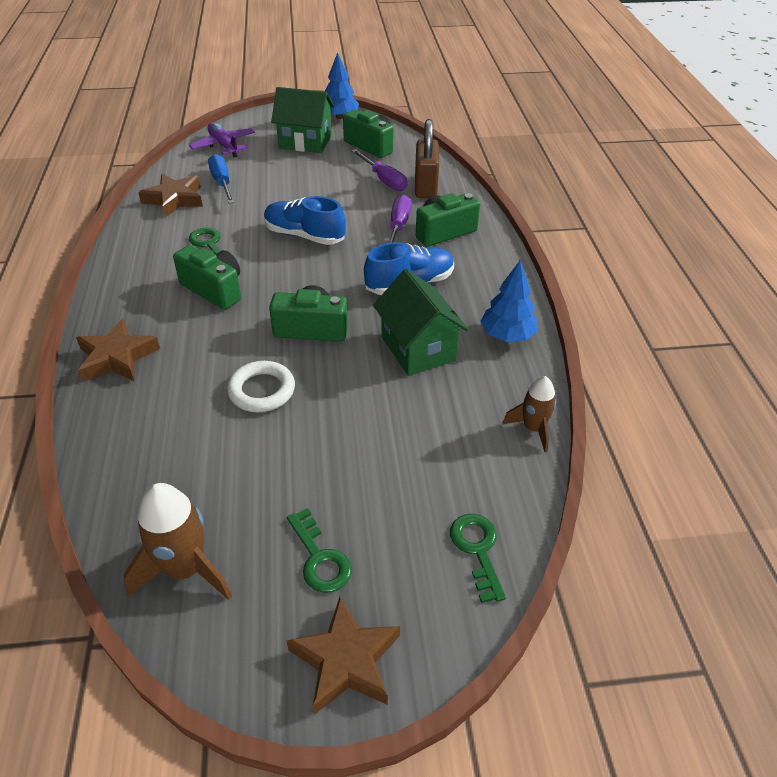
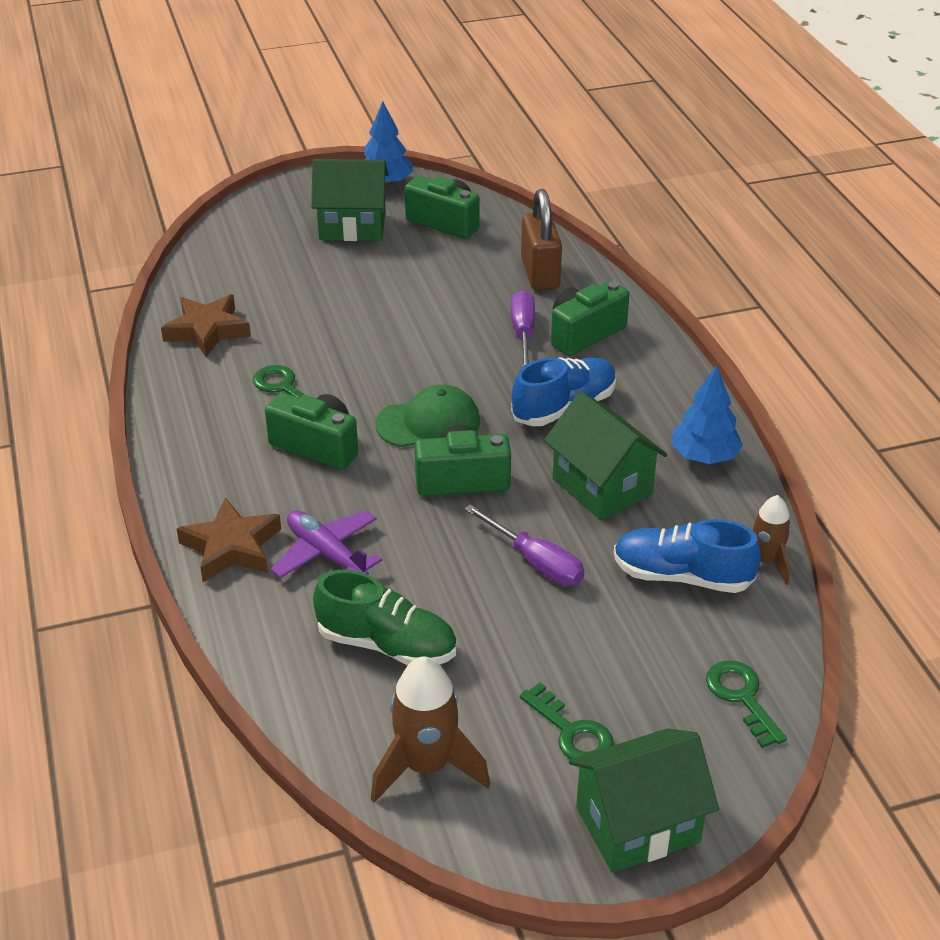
camera: 10 degrees left, 5 degrees down
purple plane [189,123,255,158] -> purple plane moved to [271,511,382,578]
blue screwdriver [208,154,235,204] -> none
white ring [227,361,295,412] -> none
blue shoe [264,196,346,245] -> blue shoe moved to [614,519,761,593]
brown star [286,597,400,715] -> green house [569,728,719,873]
purple screwdriver [351,149,407,191] -> purple screwdriver moved to [464,504,584,586]
none -> green shoe [313,570,457,665]
none -> green cap [375,385,480,447]

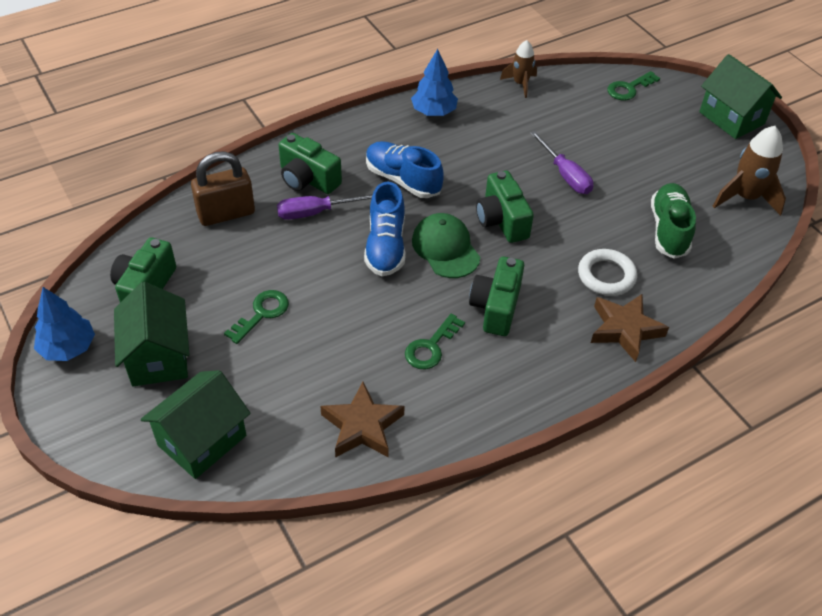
camera: 105 degrees left, 10 degrees up
purple plane [271,511,382,578] -> white ring [578,249,637,296]
purple screwdriver [464,504,584,586] -> purple screwdriver turned 120 degrees clockwise [530,131,593,194]
green key [519,682,614,759] -> green key moved to [224,290,289,344]
green house [544,391,667,521] -> green house moved to [141,370,251,479]
blue shoe [614,519,761,593] -> blue shoe moved to [364,182,406,276]

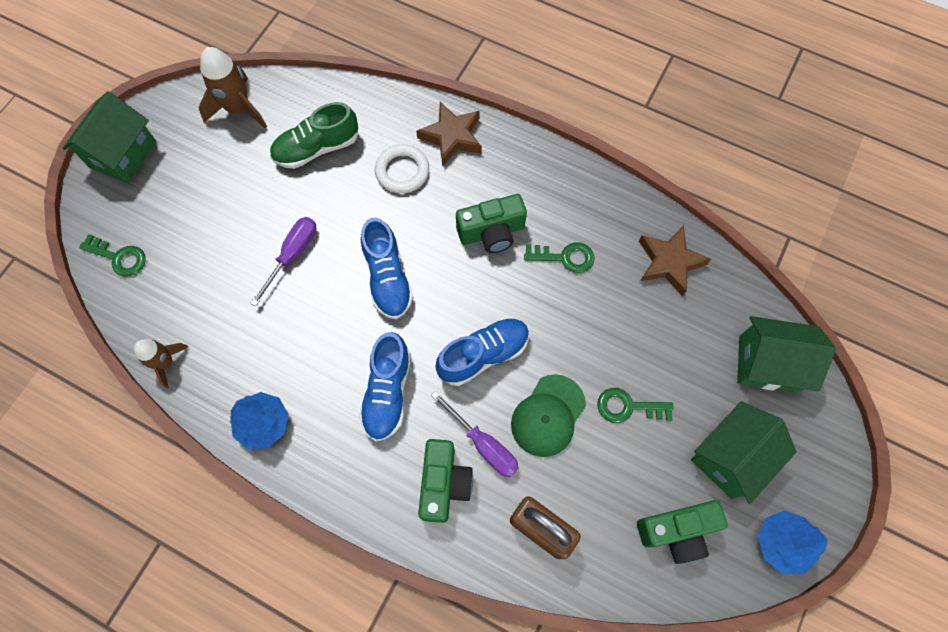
camera: 120 degrees left, 20 degrees up
green cap [412,213,480,278] -> green cap moved to [511,374,586,457]
green camera [476,171,534,243] -> blue shoe [361,218,413,319]

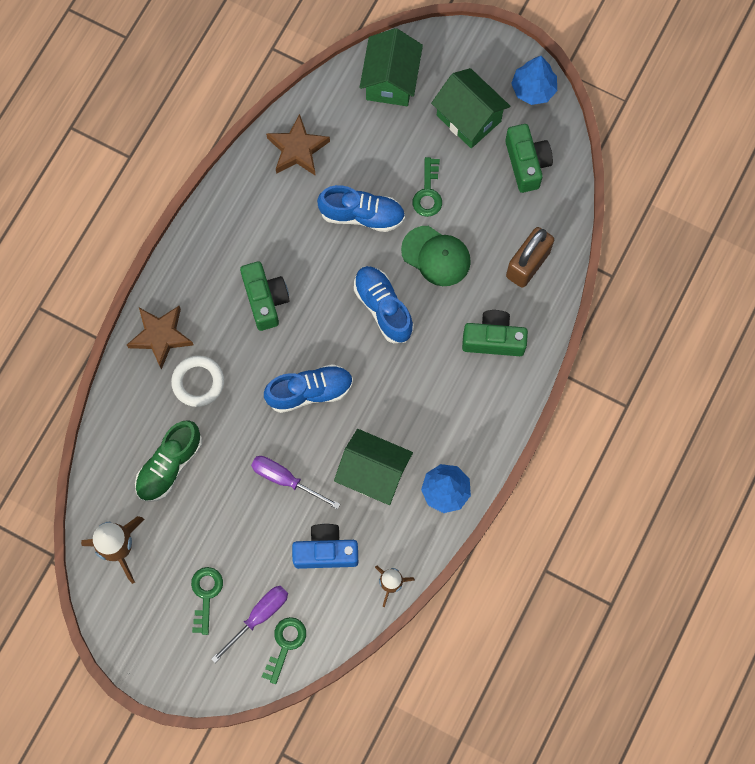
camera: 90 degrees left, 5 degrees up
green house [62,91,156,183] -> green house moved to [334,429,413,505]
green shoe [270,102,358,169] -> green shoe turned 60 degrees clockwise [135,420,202,502]
blue shoe [359,332,411,441] -> blue shoe moved to [317,185,405,232]
purple screwdriver [431,391,519,477] -> purple screwdriver moved to [211,586,288,663]
green key [524,242,595,273] -> green key moved to [191,567,223,635]
none -> blue camera [292,524,358,569]

